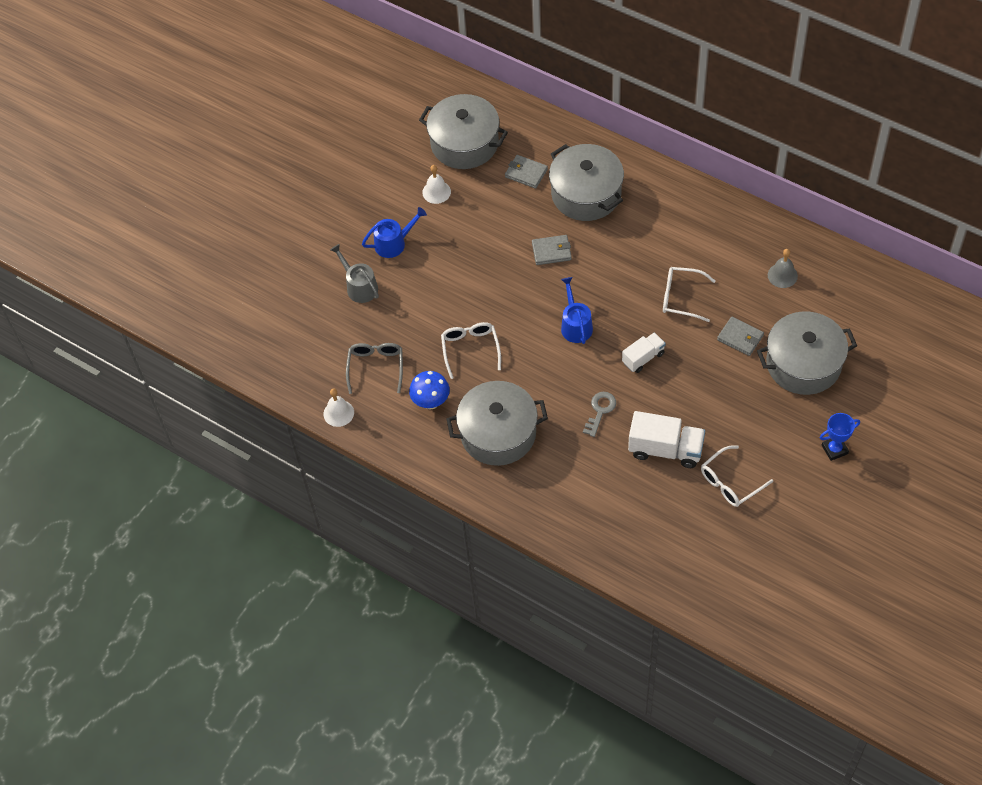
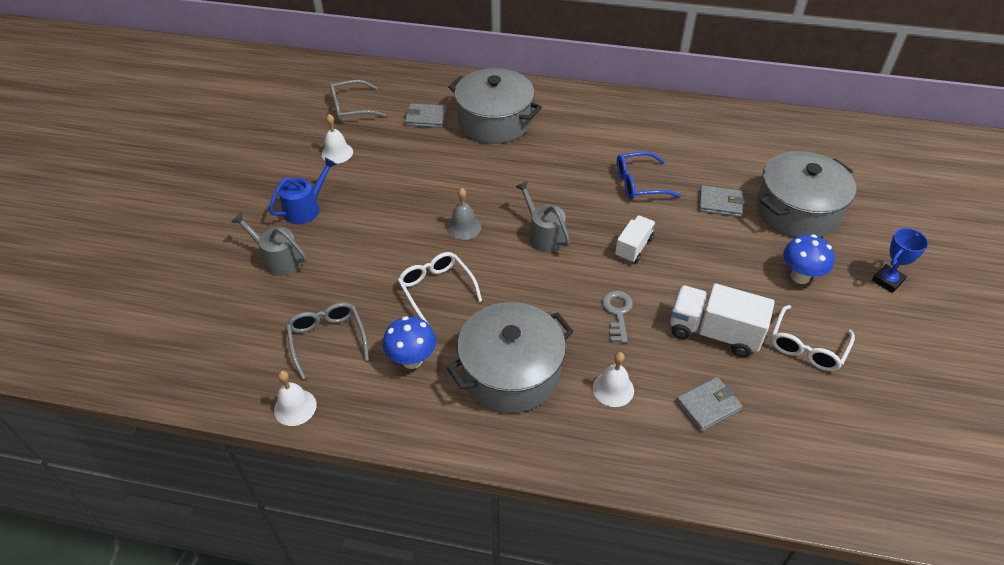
camera: 25 degrees left, 10 degrees down
grey pot [419,94,508,169] -> grey glasses [330,80,386,121]
grey wallet [532,235,572,265] -> grey wallet moved to [676,377,743,431]
blue watering can [561,277,593,344] -> grey watering can [516,181,570,253]
white truck [628,411,705,468] -> white truck turned 150 degrees counterclockwise [670,283,775,357]
white glasses [663,267,716,322] -> blue glasses [617,152,681,200]
grey bell [768,249,798,288] -> grey bell moved to [447,188,481,240]
none -> white bell [593,352,634,407]
none -> blue mushroom [783,234,835,284]

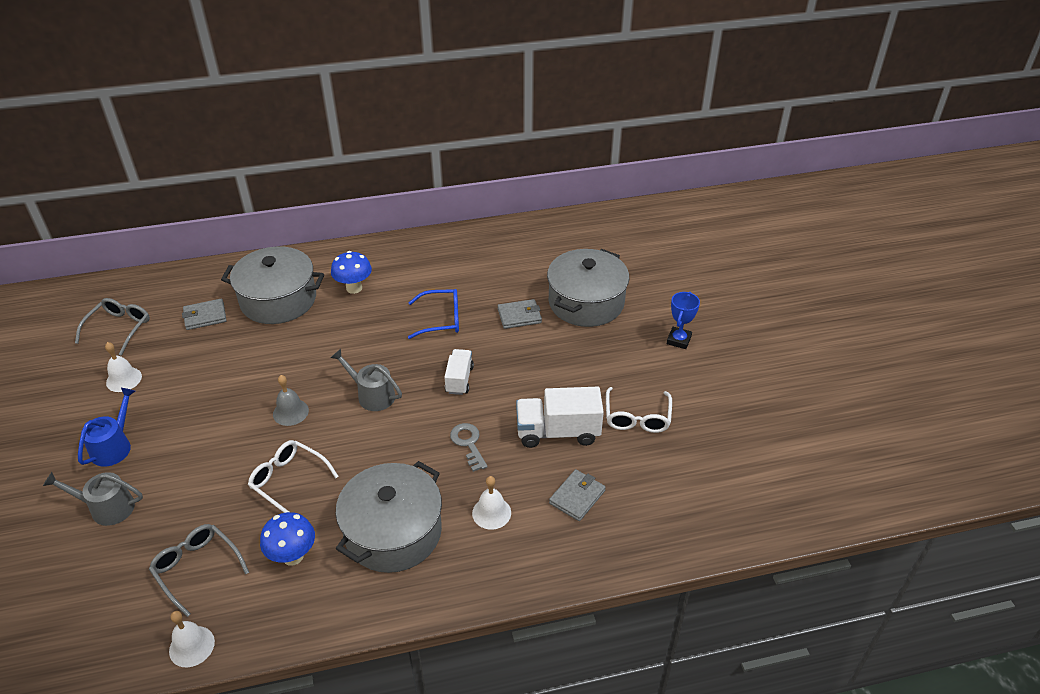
camera: 25 degrees left, 5 degrees down
grey glasses [330,80,386,121] -> grey glasses turned 150 degrees clockwise [75,298,150,356]
blue glasses [617,152,681,200] -> blue glasses turned 150 degrees counterclockwise [408,289,459,339]
blue mushroom [783,234,835,284] -> blue mushroom moved to [331,251,372,294]

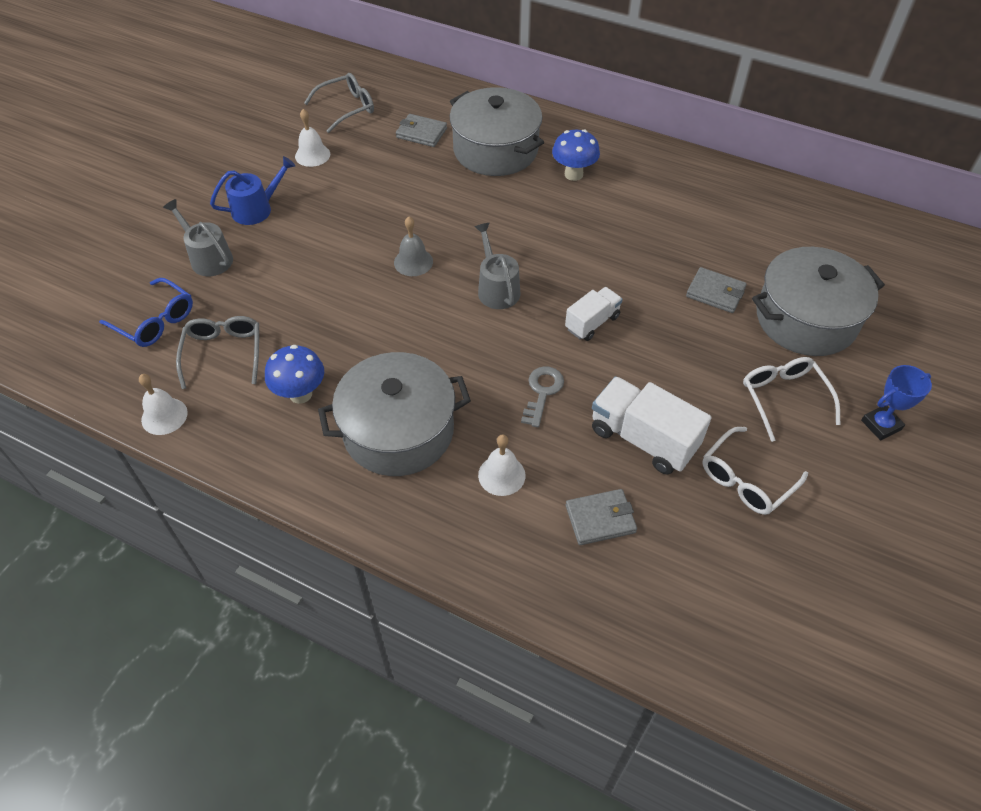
camera: 40 degrees right, 10 degrees up
white glasses [248,440,339,513] -> white glasses moved to [743,357,841,442]
blue glasses [408,289,459,339] -> blue glasses moved to [99,278,193,347]

